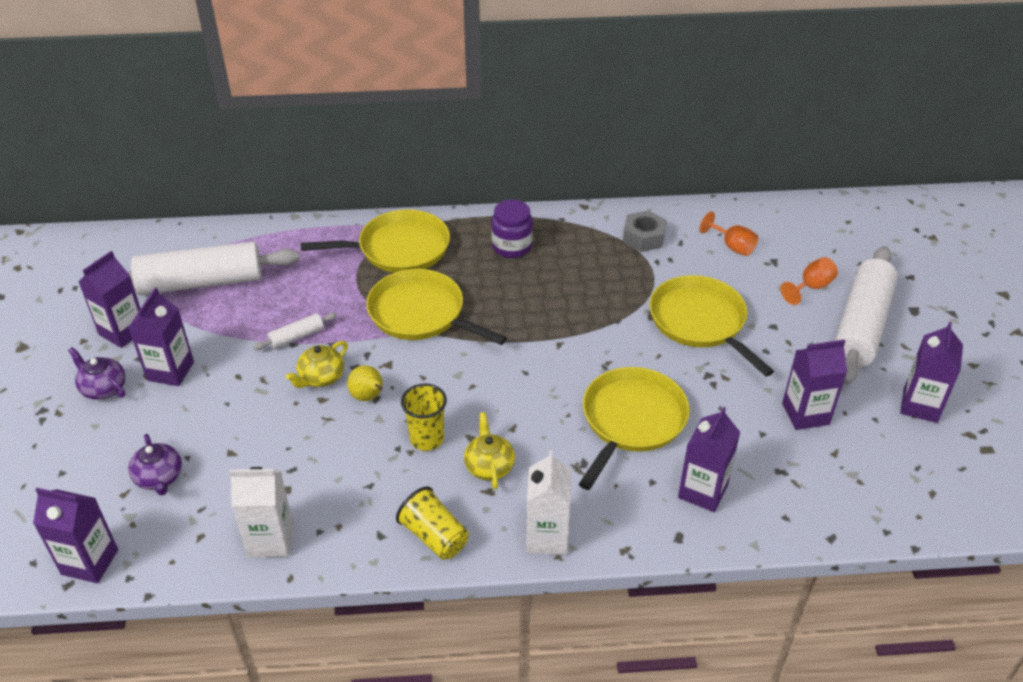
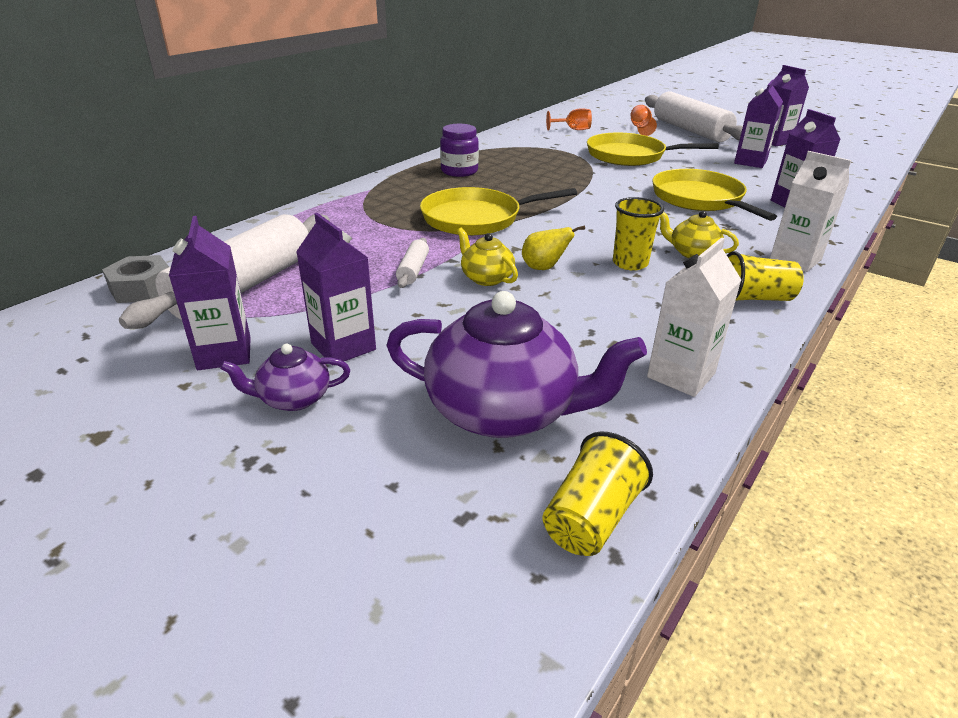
camera: 50 degrees left, 10 degrees down
purple carton [33,488,118,583] -> yellow cup [543,432,653,556]
purple teapot [128,434,182,496] -> purple teapot [386,291,647,438], size x2.04
yellow teapot [286,341,348,388] -> yellow teapot turned 150 degrees clockwise [457,228,518,286]
yellow pan [301,209,450,273] -> none
grey nut [623,210,667,252] -> grey nut moved to [102,255,169,303]

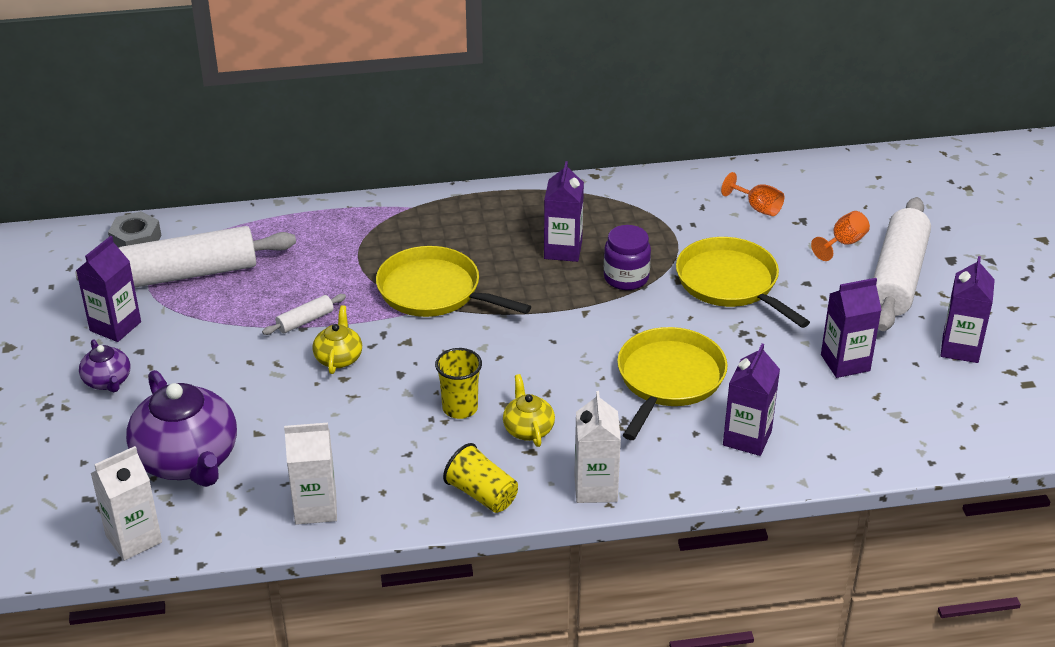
camera: 45 degrees right, 5 degrees up
purple teapot [220,344,350,411] -> purple teapot turned 150 degrees counterclockwise [79,339,130,392]
purple carton [296,213,376,365] -> purple carton moved to [544,161,584,262]
purple jar [440,124,479,177] -> purple jar moved to [604,225,651,290]
yellow pear [522,225,585,270] -> none
yellow cup [543,432,653,556] -> white carton [90,446,162,561]

